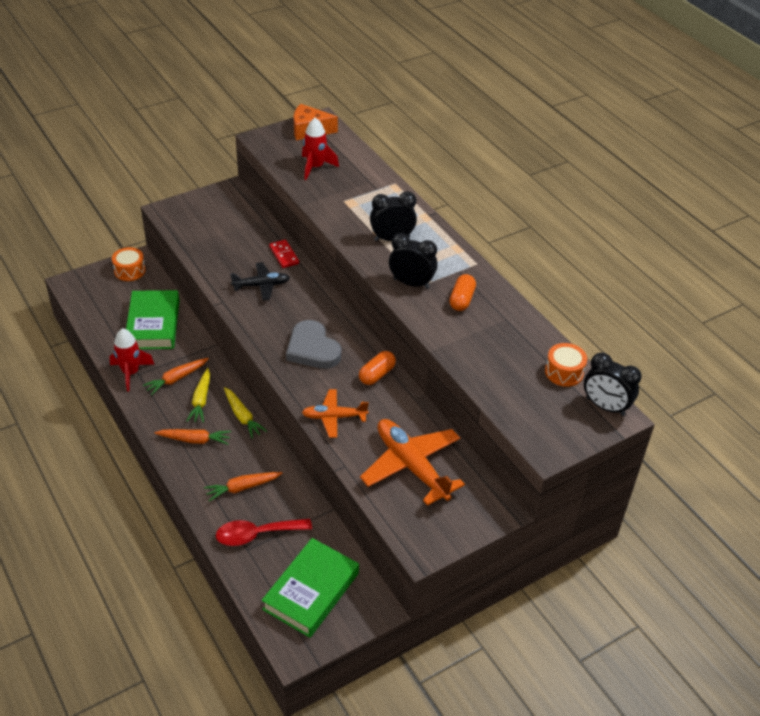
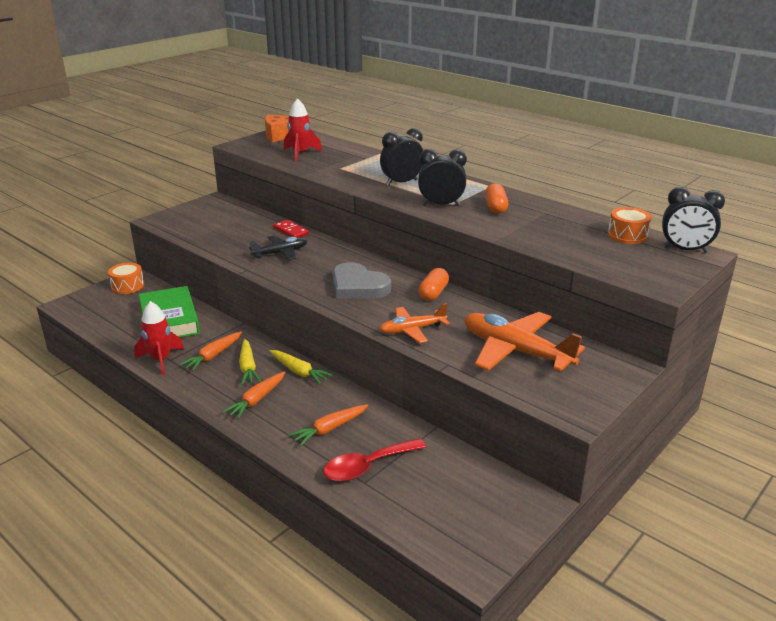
camera: 15 degrees left, 15 degrees down
orange carrot [154,429,231,445] -> orange carrot turned 135 degrees clockwise [222,371,285,419]
green book [262,538,359,638] -> none

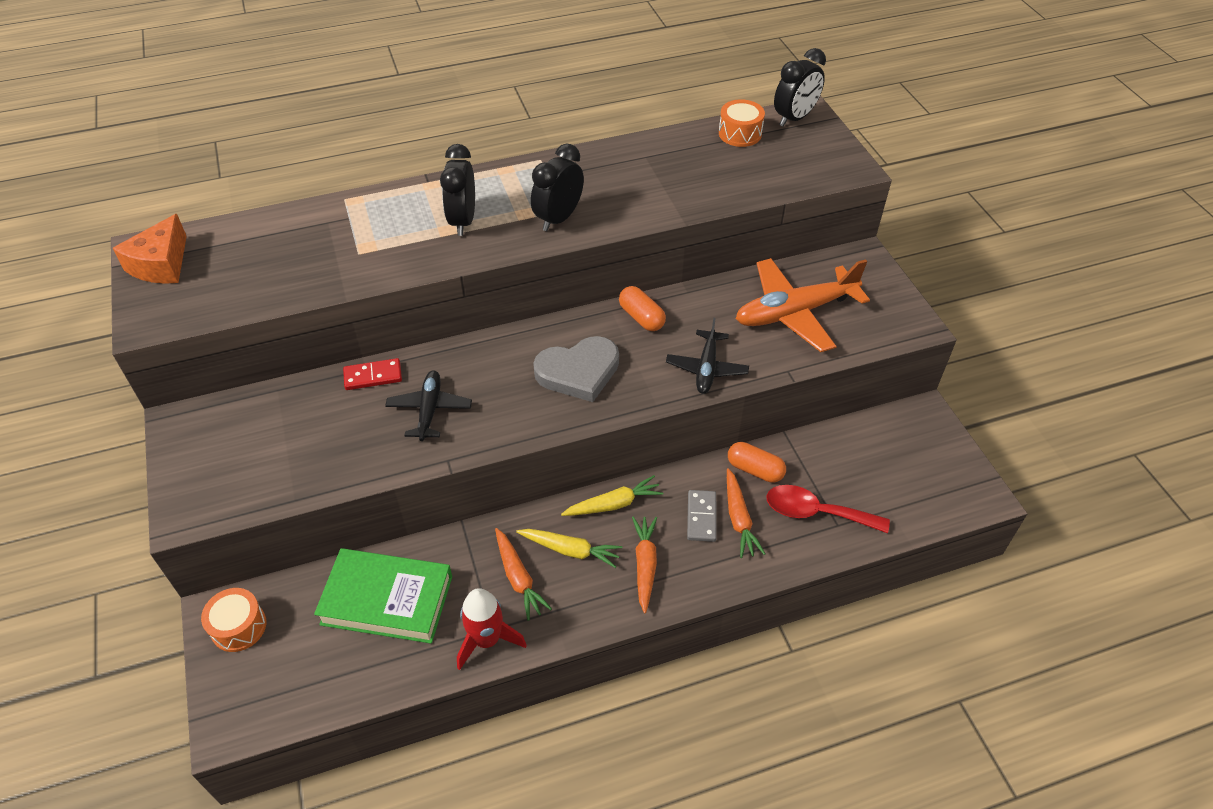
camera: 60 degrees left, 20 degrees up
orange carrot [222,371,285,419] -> orange carrot turned 150 degrees counterclockwise [632,517,657,613]
red rocket [284,98,322,162] -> none
red spoon [323,438,426,482] -> red spoon turned 105 degrees clockwise [766,485,890,533]
orange plane [379,303,449,343] -> black plane [666,318,749,394]
orange capsule [485,183,508,214] -> orange capsule moved to [728,442,786,483]
none -> grey domino [687,490,716,542]

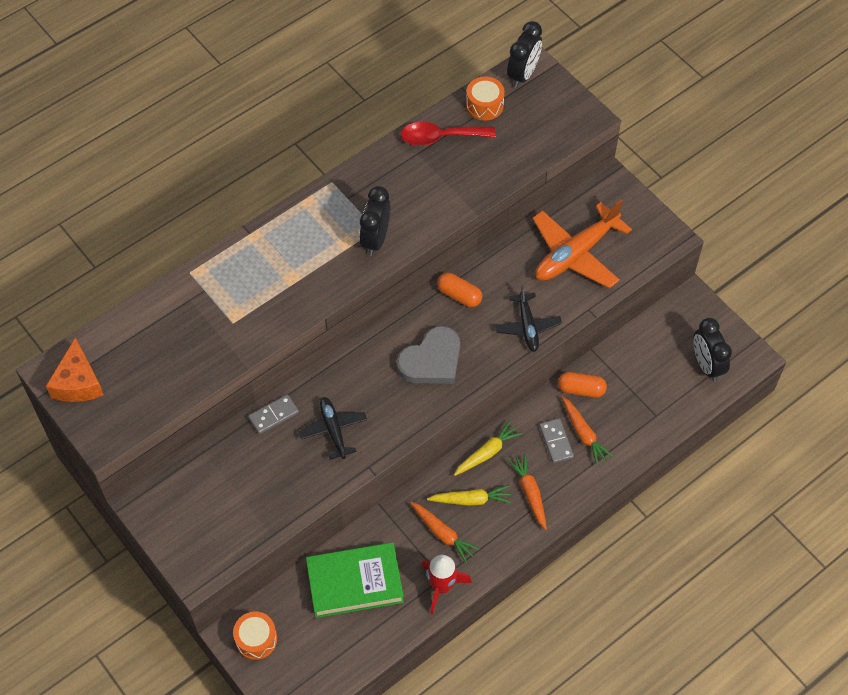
camera: 20 degrees left, 10 degrees up
red domino [343,358,402,390] -> grey domino [248,394,299,434]
black clock [440,144,475,236] -> black clock moved to [693,318,732,382]
red spoon [766,485,890,533] -> red spoon moved to [401,122,496,146]

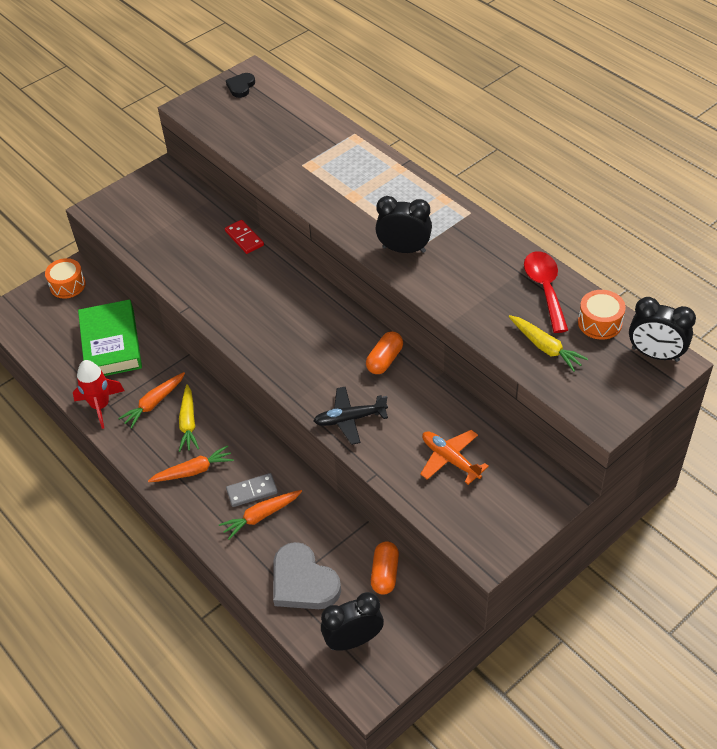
camera: 90 degrees right, 10 degrees down
orange cheese [46,337,104,402] -> black heart [226,73,255,98]
grey domino [248,394,299,434] -> red domino [225,220,264,254]
black plane [299,397,367,460] -> none
grey heart [397,326,460,384] -> grey heart moved to [273,542,341,609]
yellow carrot [454,420,523,476] -> yellow carrot moved to [509,315,588,372]
orange plane [532,199,632,288] -> orange plane [420,430,489,485], size x0.58
orange capsule [558,372,607,397] -> orange capsule moved to [371,541,399,594]

